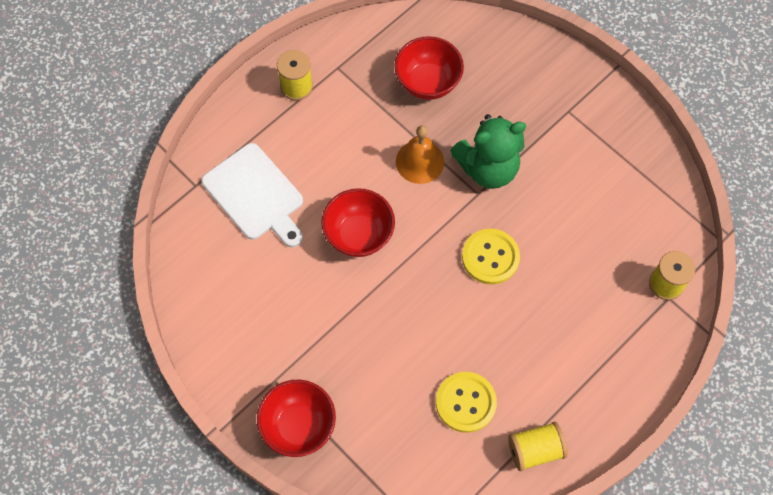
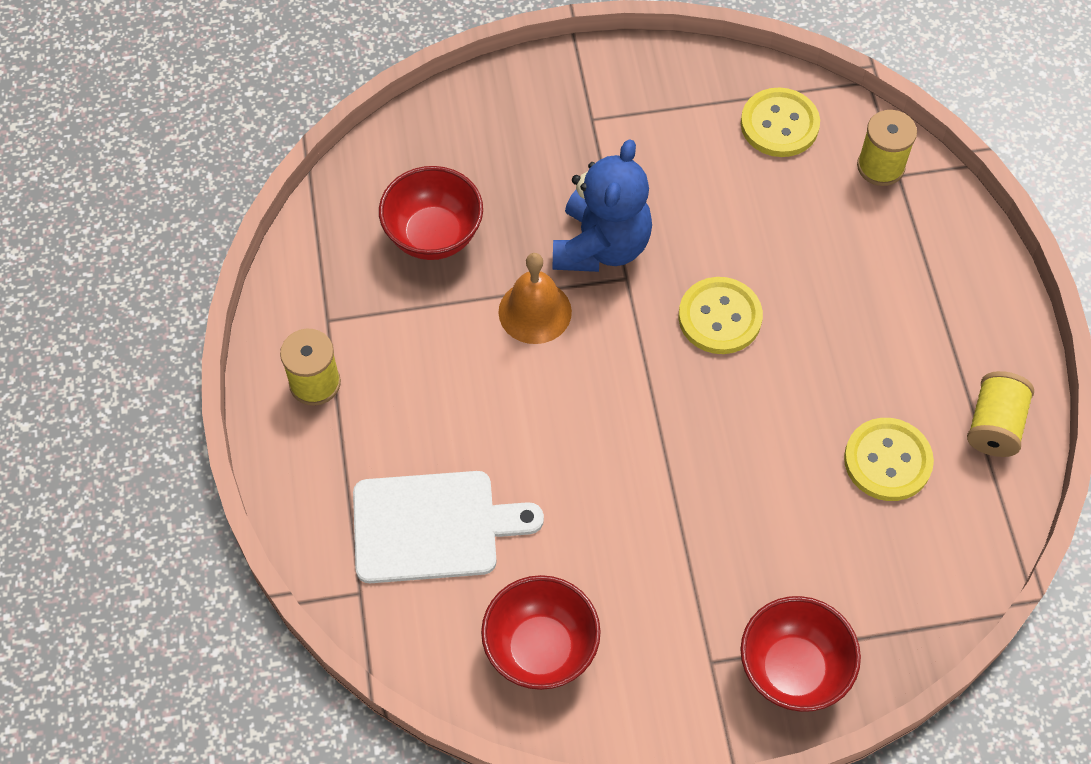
camera: 55 degrees left, 5 degrees down
red bowl [321,188,395,257] -> red bowl moved to [481,575,601,690]
green teddy bear [450,114,526,189] -> blue teddy bear [553,139,652,272]
none -> yellow button [741,88,820,157]

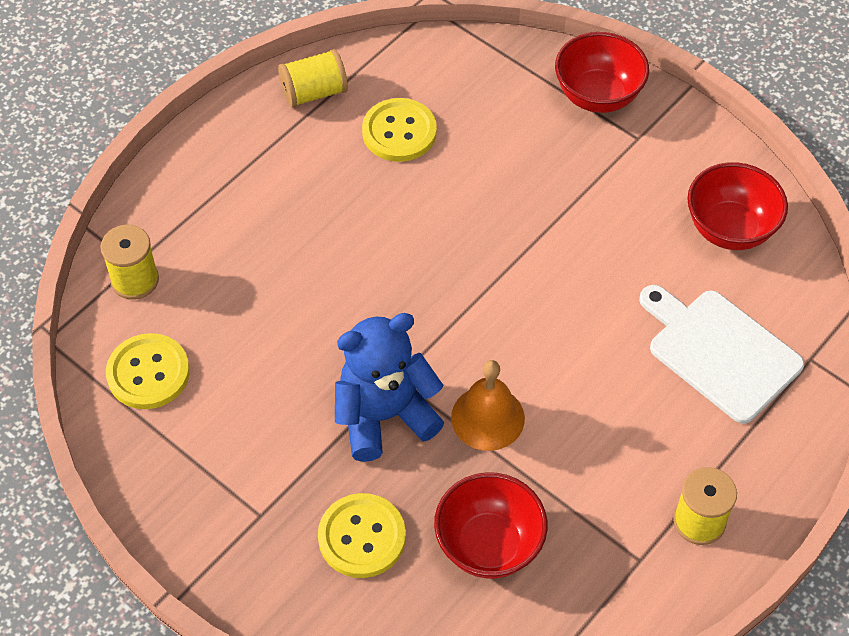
camera: 130 degrees left, 5 degrees down
yellow button [678,277,763,354] -> yellow button moved to [318,493,406,578]

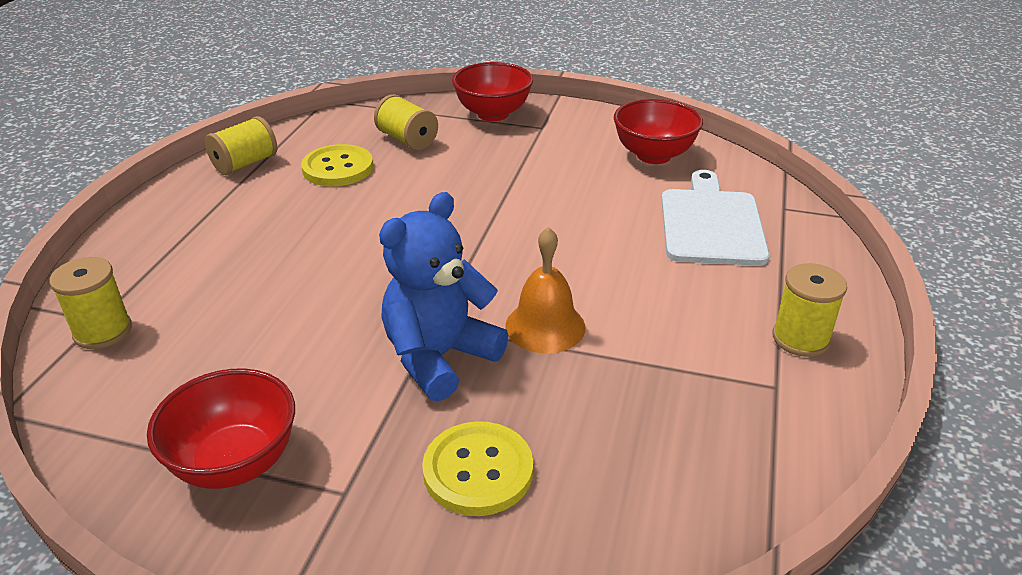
camera: 25 degrees left, 20 degrees down
yellow button [106,333,190,409] -> none
red bowl [434,472,548,579] -> red bowl moved to [147,369,295,489]
white cutting board [639,285,804,424] -> white cutting board turned 75 degrees clockwise [661,170,770,266]
none -> yellow spool [374,94,438,150]

